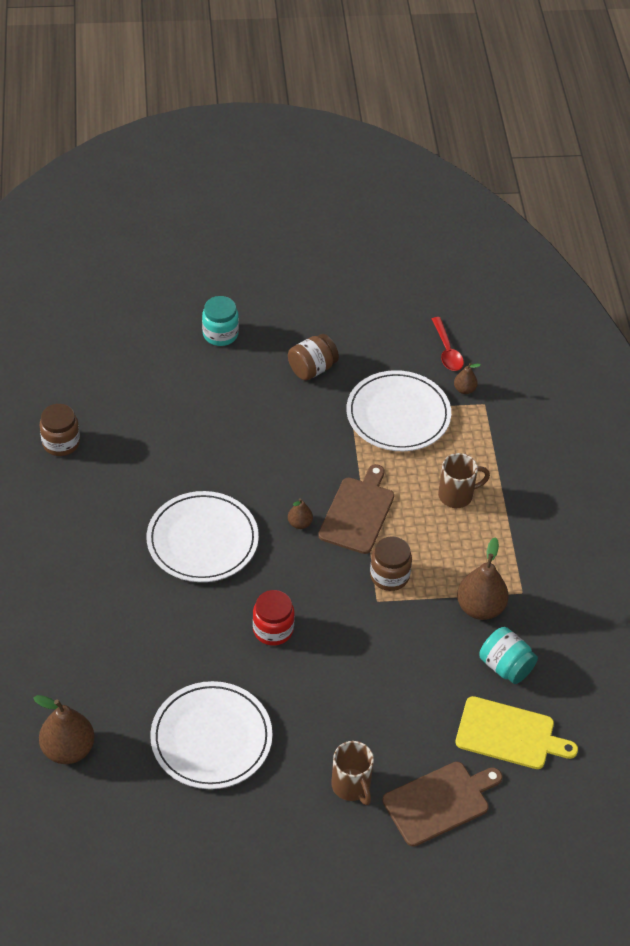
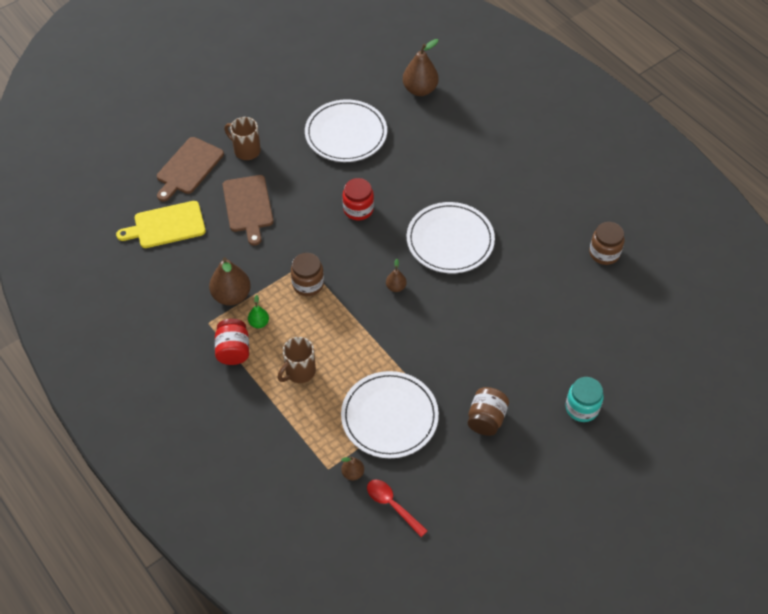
camera: 150 degrees right, 5 degrees up
brown cutting board [318,464,394,554] -> brown cutting board moved to [223,175,273,246]
turquoise jar [479,627,538,684] -> none
none -> red jar [215,319,249,365]
none -> green pear [248,295,269,328]

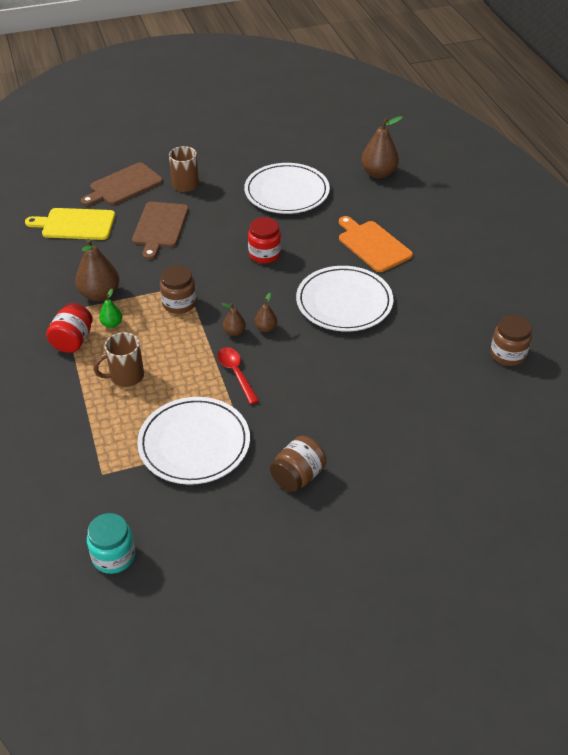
camera: 20 degrees right, 10 degrees down
brown pear [341,456,364,480] -> brown pear moved to [222,303,246,336]
red spoon [367,480,428,537] -> red spoon moved to [217,347,259,404]
turquoise jar [565,377,604,422] -> turquoise jar moved to [87,513,135,574]
none -> orange cutting board [339,216,413,272]

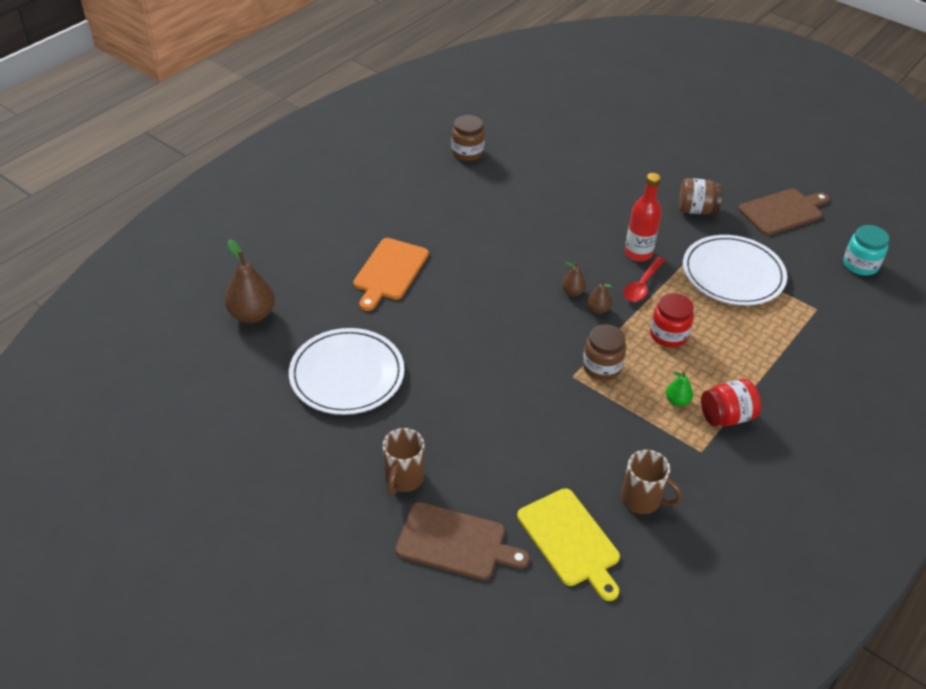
camera: 125 degrees left, 0 degrees up
brown pear [75,239,119,301] -> none
brown mug [93,332,144,387] -> brown mug moved to [621,450,682,514]
brown cutting board [132,202,189,260] -> brown cutting board moved to [738,189,829,235]
red jar [248,217,281,263] -> red jar moved to [650,293,694,347]
white plate [296,266,394,332] -> none
none -> red bottle [625,173,662,261]

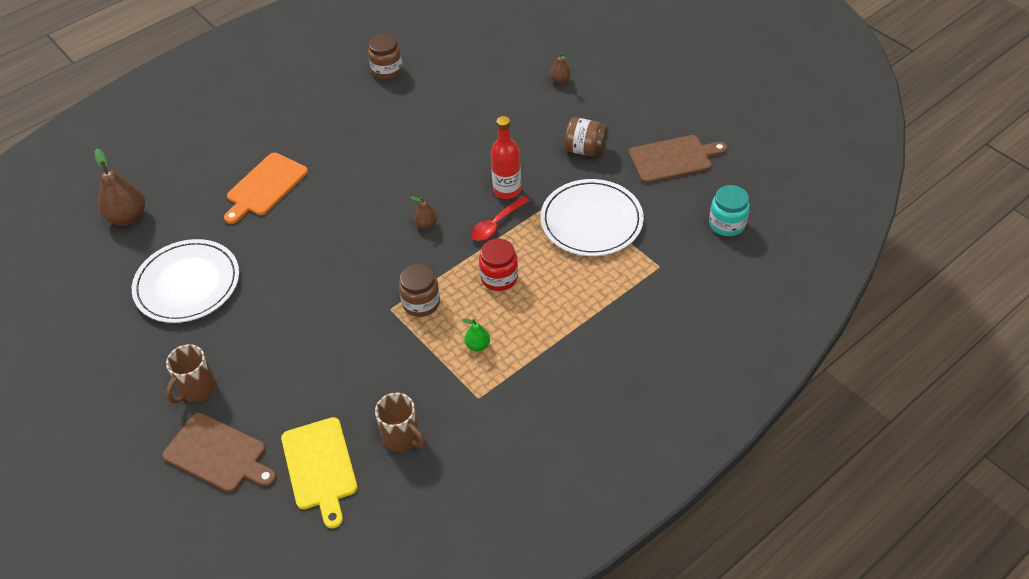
camera: 15 degrees right, 5 degrees up
brown pear [587,280,612,314] -> brown pear moved to [550,53,571,84]
red jar [701,379,761,427] -> none

